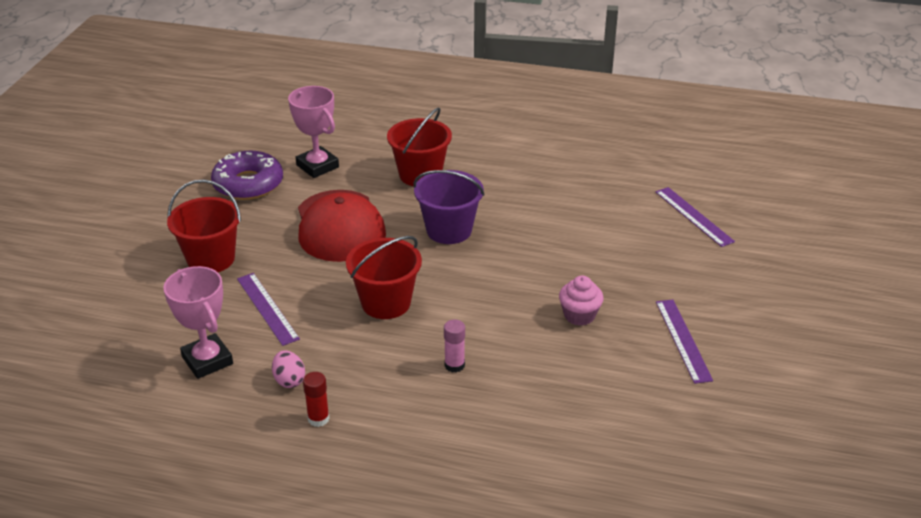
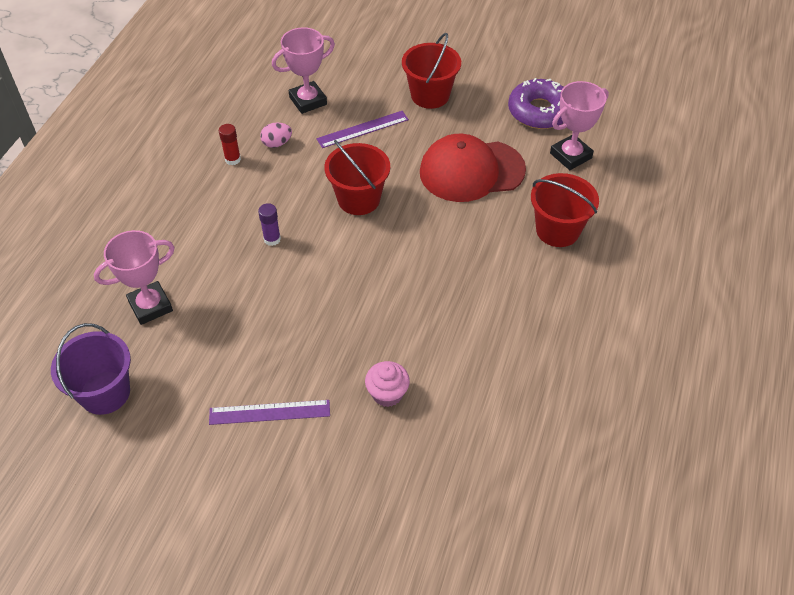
camera: 95 degrees right, 15 degrees up
purple bucket [413,170,485,244] -> purple bucket moved to [51,323,131,415]
pink glue stick [444,319,465,373] -> purple glue stick [258,203,281,246]
pink cupcake [559,275,604,326] -> pink cupcake moved to [365,361,410,407]
purple ruler [656,187,735,247] -> none
none -> pink trophy [94,230,175,325]

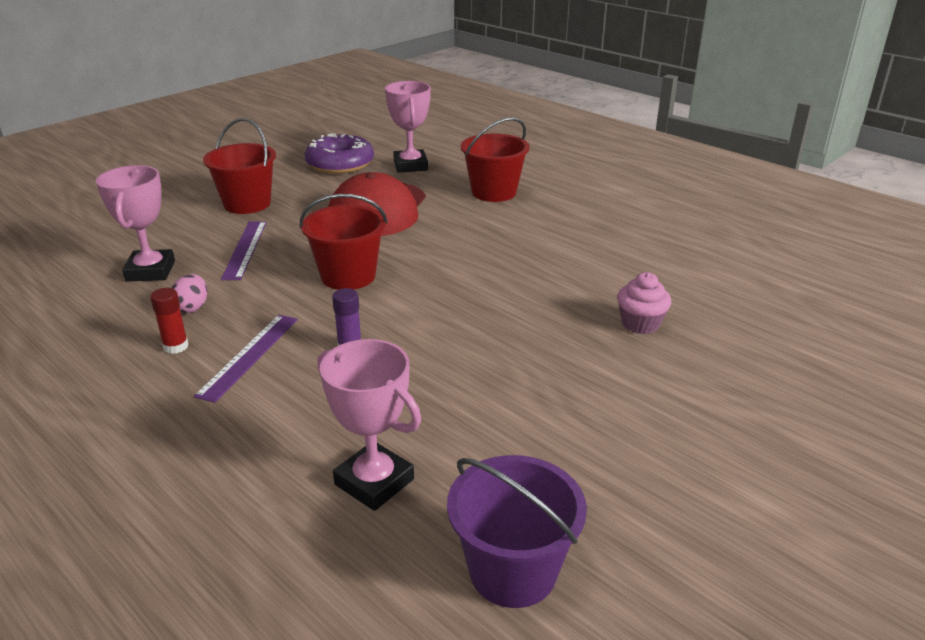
camera: 65 degrees left, 20 degrees down
pink trophy [94,230,175,325] -> pink trophy turned 45 degrees counterclockwise [317,339,421,511]
purple ruler [209,400,330,425] -> purple ruler moved to [194,315,298,403]

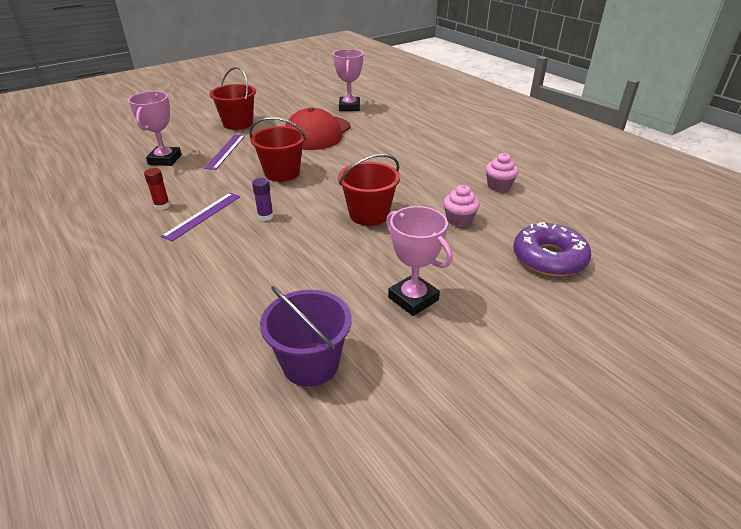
camera: 10 degrees right, 5 degrees up
pink egg [172,274,207,313] -> none
purple donut [305,133,374,174] -> purple donut moved to [513,222,591,276]
pink trophy [317,339,421,511] -> pink trophy moved to [386,206,453,316]
red bucket [461,117,530,202] -> red bucket moved to [338,154,400,226]
none -> pink cupcake [485,153,519,192]

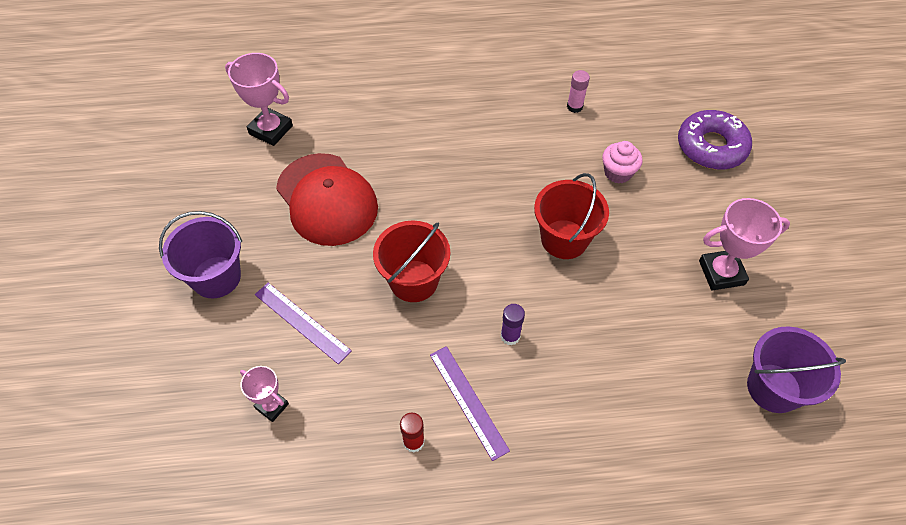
camera: 60 degrees left, 20 degrees up
pink trophy [128,91,182,166] -> pink trophy [240,366,289,422], size x0.60
red bucket [210,67,256,130] -> purple bucket [159,211,242,298]
pink cupcake [485,153,519,192] -> pink glue stick [567,70,590,113]

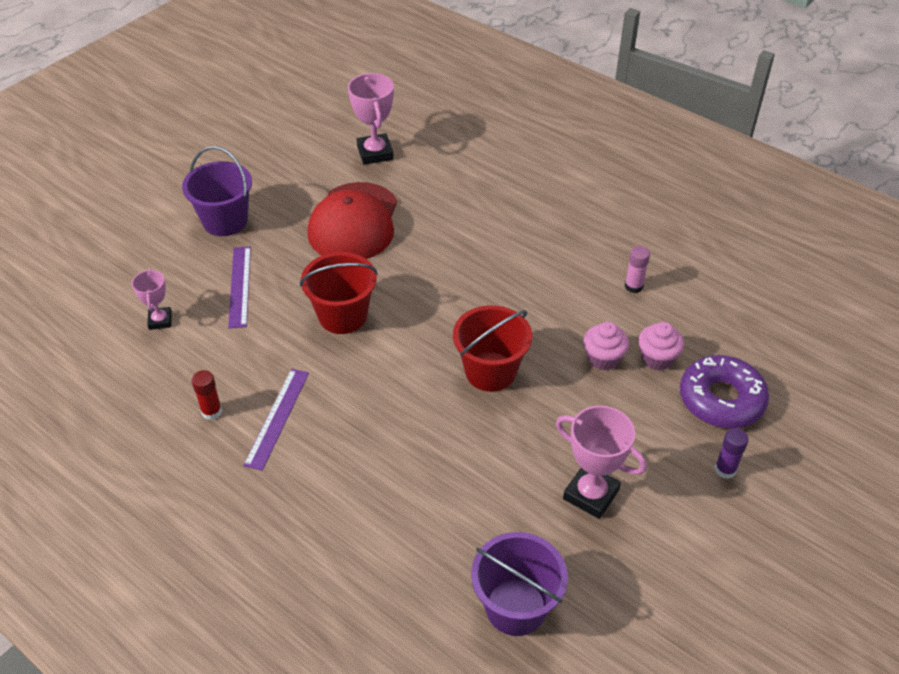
camera: 45 degrees right, 10 degrees down
purple glue stick [501,304,525,345] -> purple glue stick moved to [715,428,749,479]
none -> pink cupcake [638,322,684,370]

